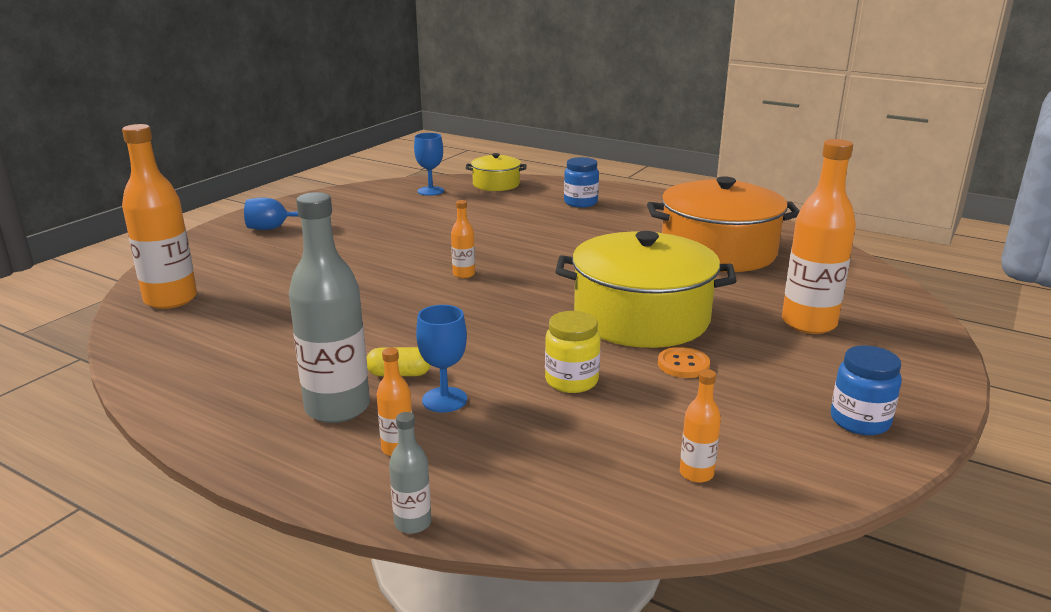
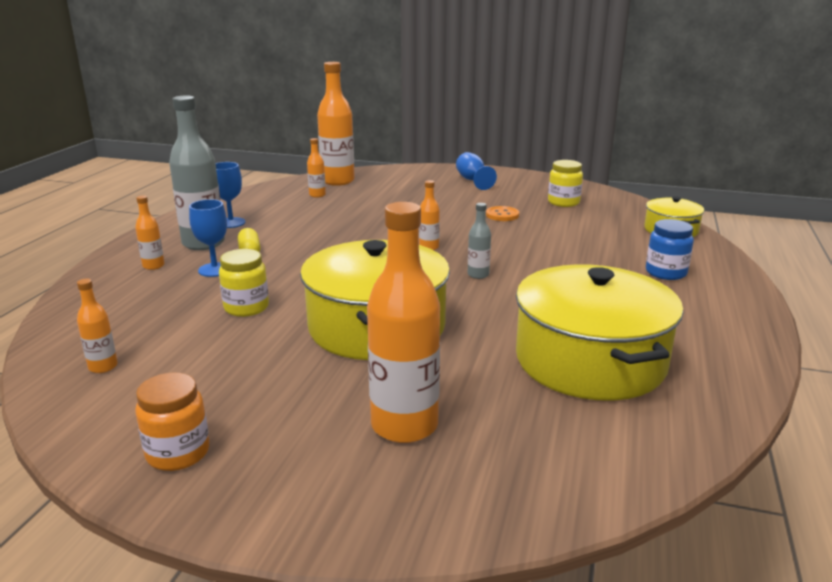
camera: 75 degrees right, 0 degrees up
grey bottle [389,412,431,534] -> grey bottle moved to [468,203,491,279]
blue goblet [414,133,444,196] -> blue goblet moved to [216,162,245,228]
orange pot [647,176,800,272] -> yellow pot [516,264,684,401]
orange button [658,347,710,378] -> orange button moved to [486,206,519,221]
blue jar [831,345,902,435] -> orange jar [135,373,209,471]
none -> orange bottle [307,138,326,198]
none -> yellow jar [548,160,583,207]

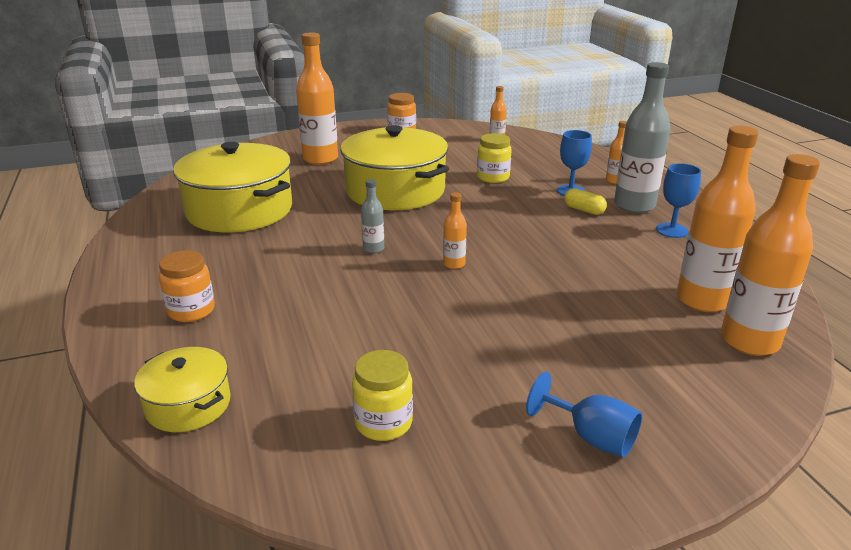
camera: 145 degrees right, 5 degrees up
orange bottle [307,138,326,198] -> orange bottle [676,125,759,312], size x2.13
orange button [486,206,519,221] -> none
blue jar [646,219,694,280] -> orange jar [159,250,215,322]

